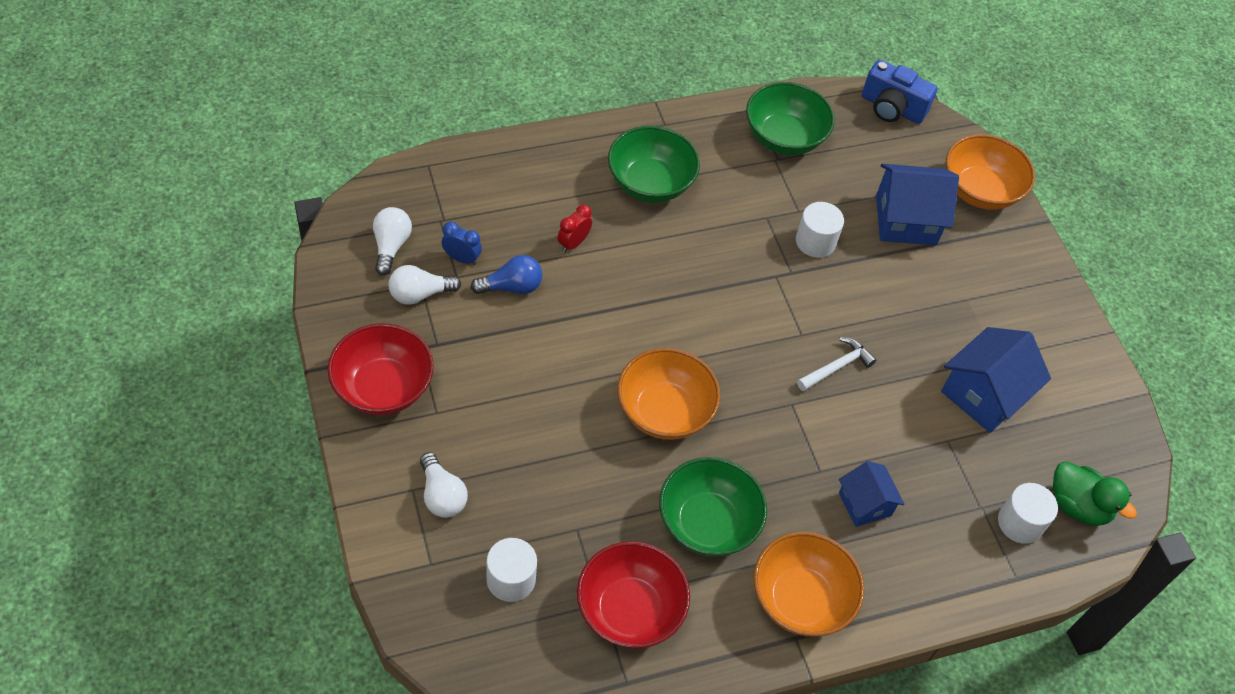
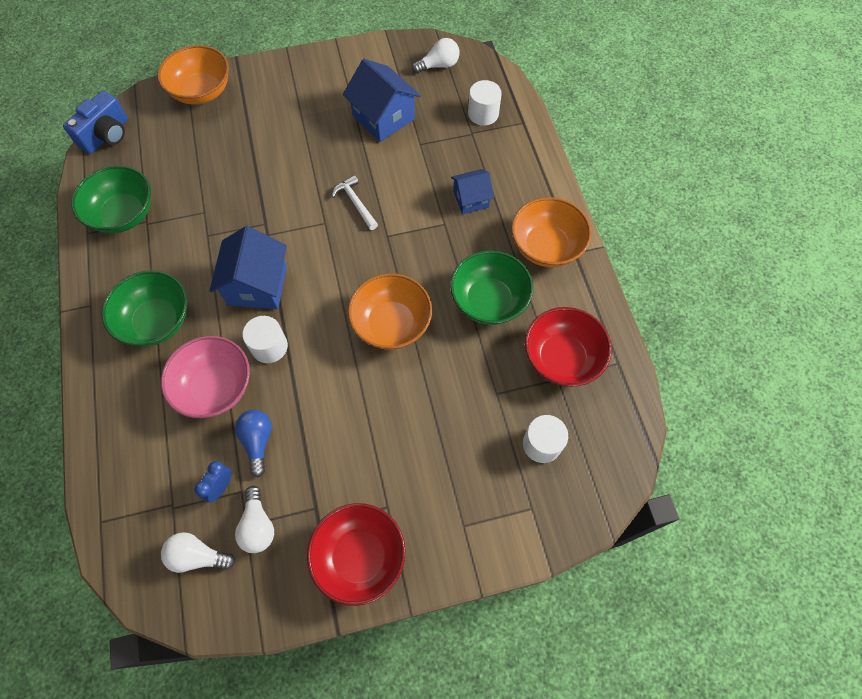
camera: 80 degrees left, 10 degrees up
white light bulb [420,452,468,518] -> white light bulb moved to [412,38,460,74]
red clock [557,205,592,252] -> pink bowl [161,336,250,418]
white cylinder [796,202,844,258] -> white cylinder moved to [242,316,288,363]
blue house [876,164,959,245] -> blue house moved to [209,226,287,309]
green duck [1053,462,1137,526] -> none

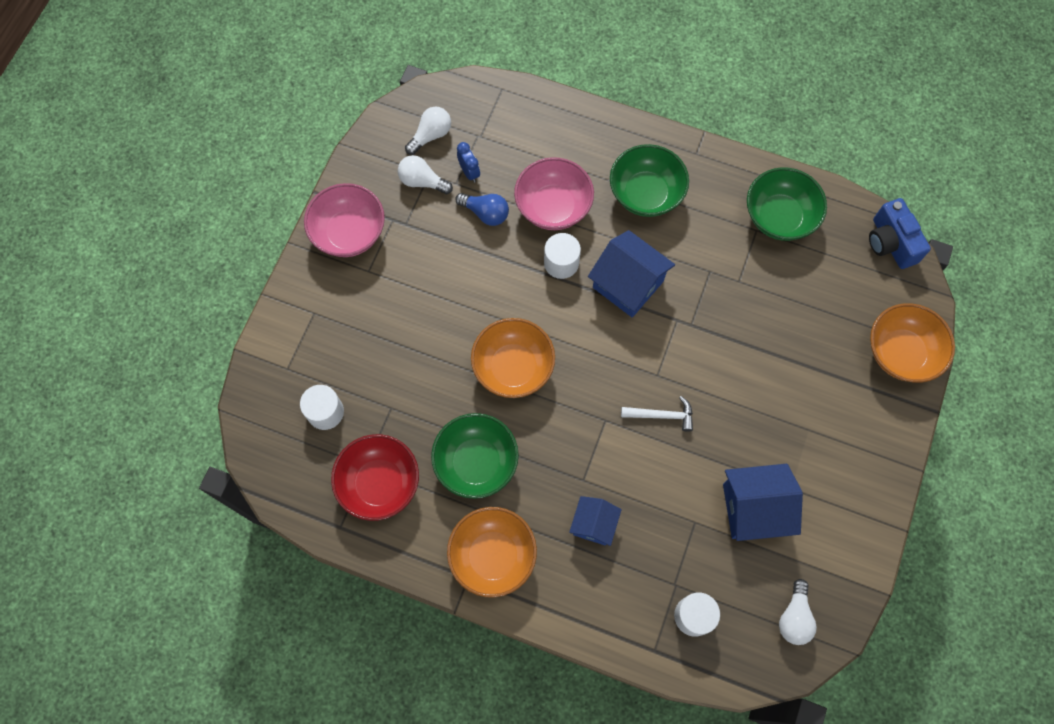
camera: 125 degrees right, 5 degrees up
red bowl [307,503,406,606] -> pink bowl [304,183,385,257]

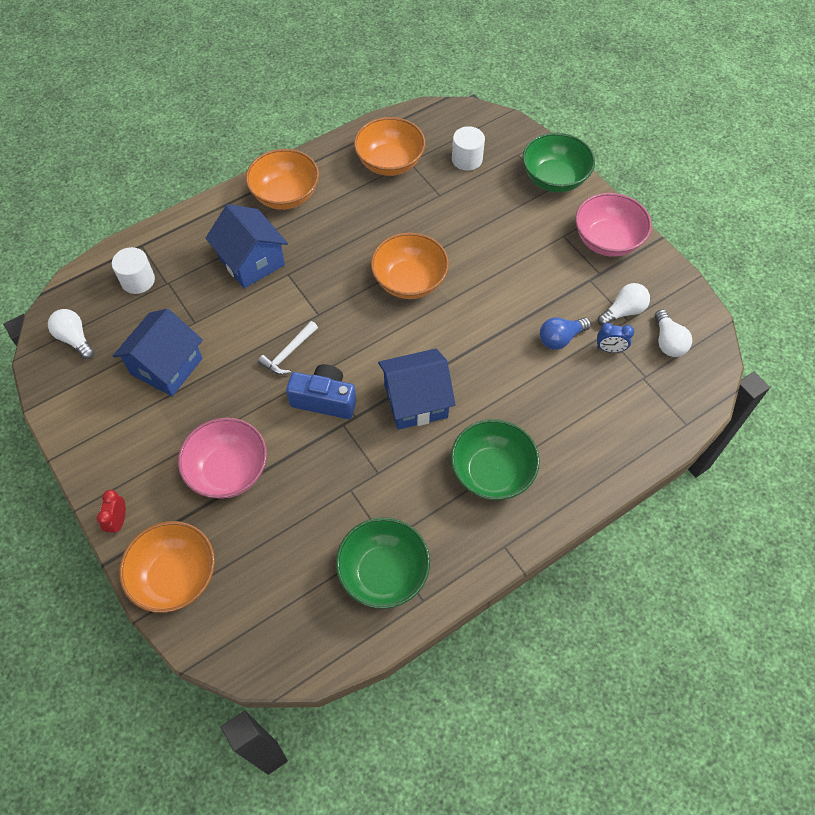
camera: 125 degrees right, 10 degrees down
red bowl [331,434,419,521] -> orange bowl [354,117,425,176]
green bowl [431,413,519,499] -> green bowl moved to [522,133,595,193]
pink bowl [514,157,594,230] -> pink bowl moved to [178,417,267,499]
white cylinder [544,233,581,279] -> none
blue house [569,496,622,546] -> blue house [206,204,288,288], size x1.65
blue camera [869,198,931,269] -> blue camera moved to [286,364,356,419]
none -> red clock [97,490,126,535]

